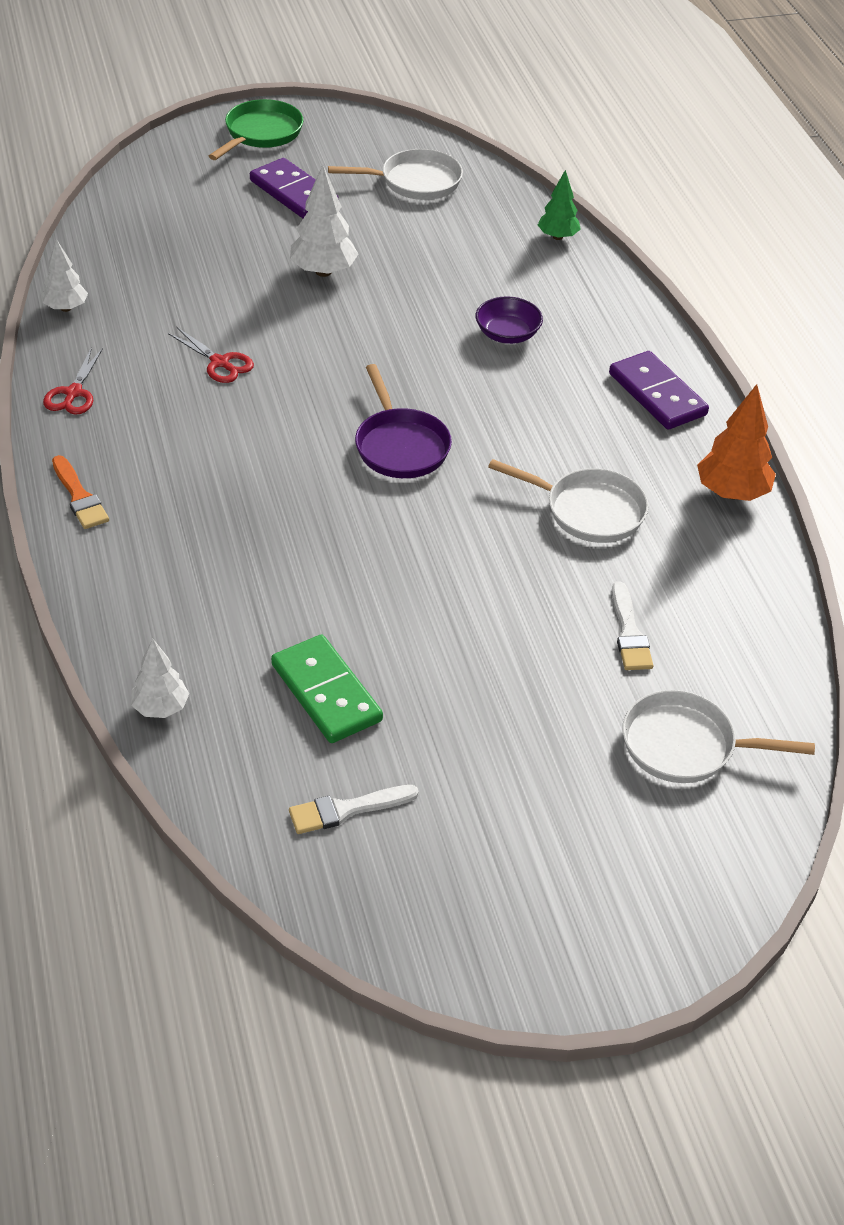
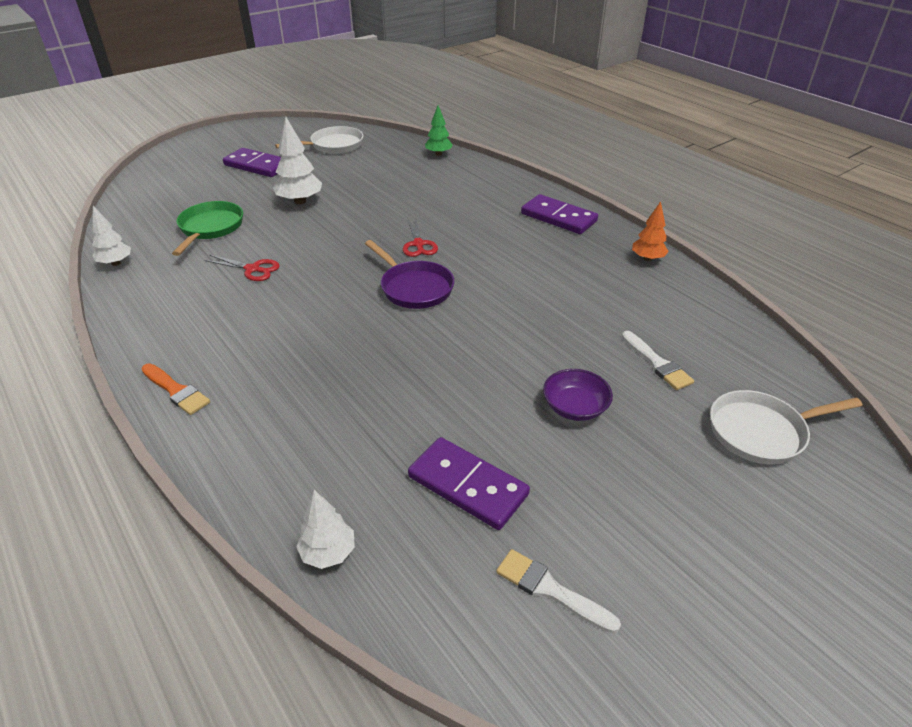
camera: 20 degrees left, 5 degrees down
red scissors [43,347,103,415] -> red scissors moved to [403,218,438,257]
green pan [209,99,303,160] -> green pan moved to [172,201,243,256]
green domino [271,634,383,743] -> purple domino [408,437,530,530]
white brush [289,785,419,834] -> white brush turned 75 degrees clockwise [496,549,621,633]
purple bowl [476,296,543,344] -> purple bowl moved to [543,369,613,421]
white pan [488,459,649,543] -> none
orange tree [697,384,776,501] -> orange tree [632,201,669,261], size x0.65

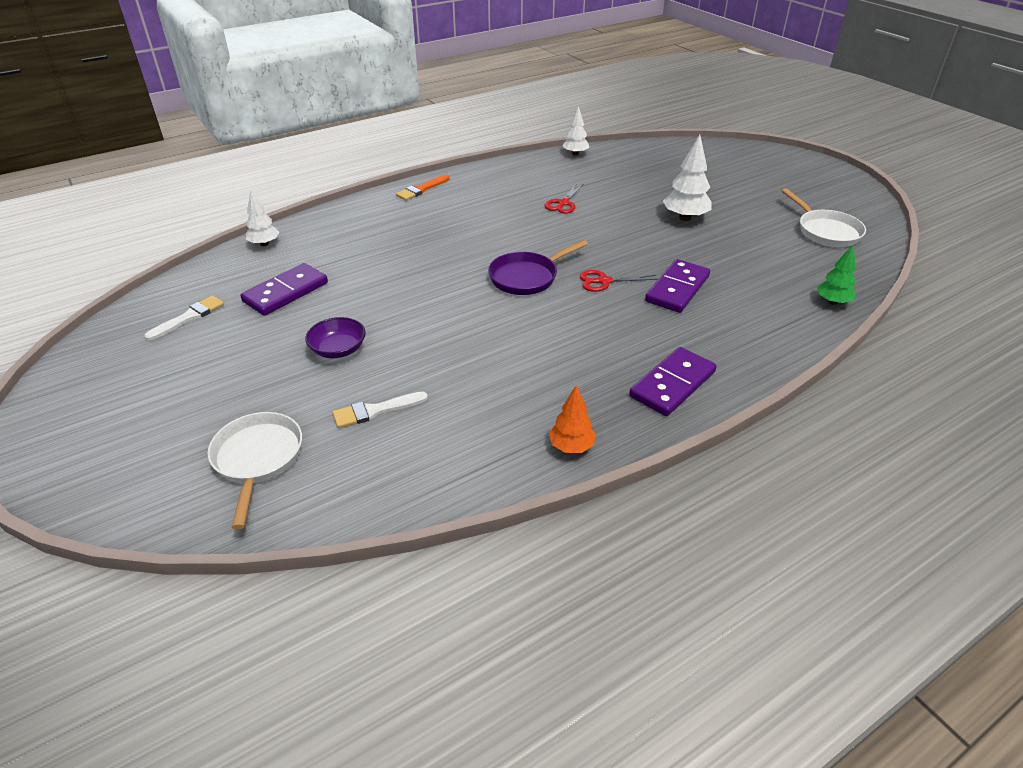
camera: 95 degrees right, 0 degrees up
green pan [172,201,243,256] -> none
purple domino [223,148,281,177] -> purple domino moved to [645,259,710,313]

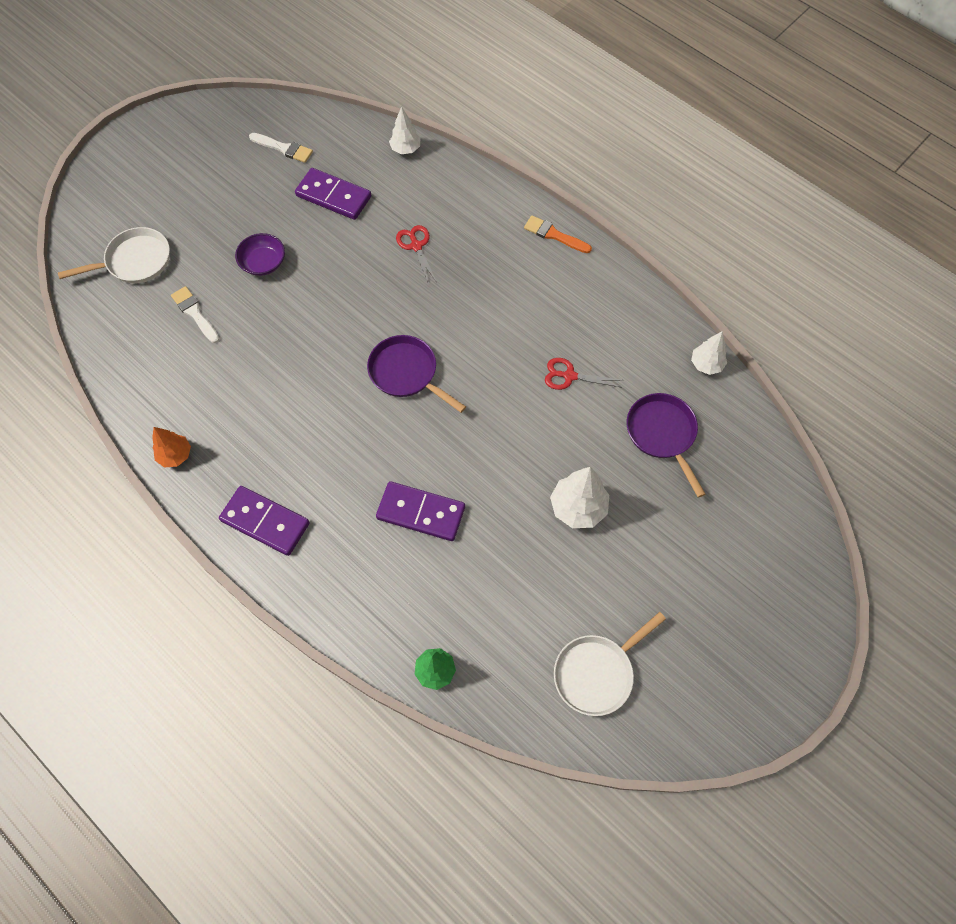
camera: 75 degrees right, 25 degrees up
red scissors [579,270,658,292] -> red scissors moved to [396,225,437,284]
none -> purple pan [627,393,705,497]

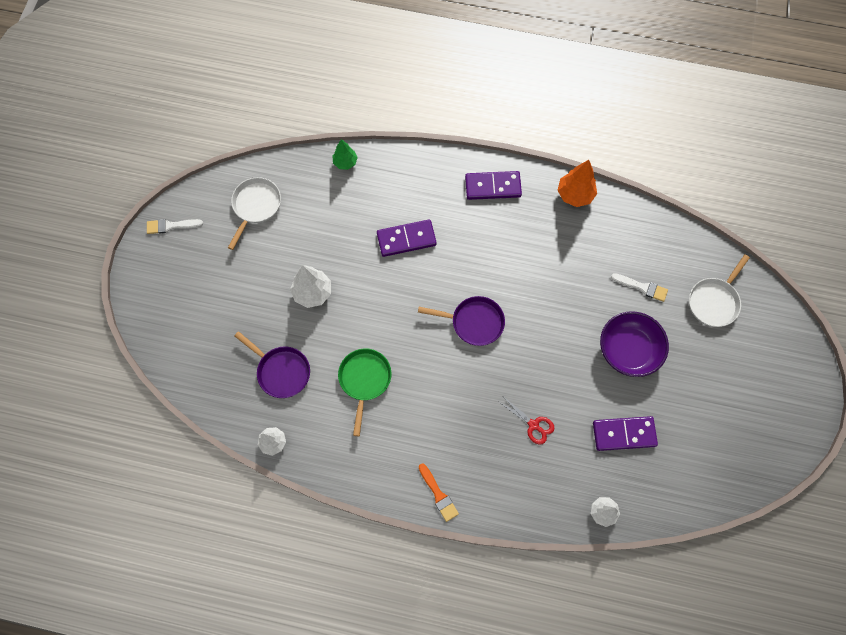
camera: 150 degrees right, 5 degrees up
orange tree [152,427,191,467] -> orange tree [557,160,597,207], size x1.54
purple bowl [235,233,285,276] -> purple bowl [600,311,669,377], size x1.69
white brush [249,133,313,163] -> white brush moved to [147,219,203,234]
orange brush [524,216,592,253] -> orange brush turned 60 degrees clockwise [419,463,459,522]
red scissors [545,358,623,390] -> green pan [338,348,392,436]

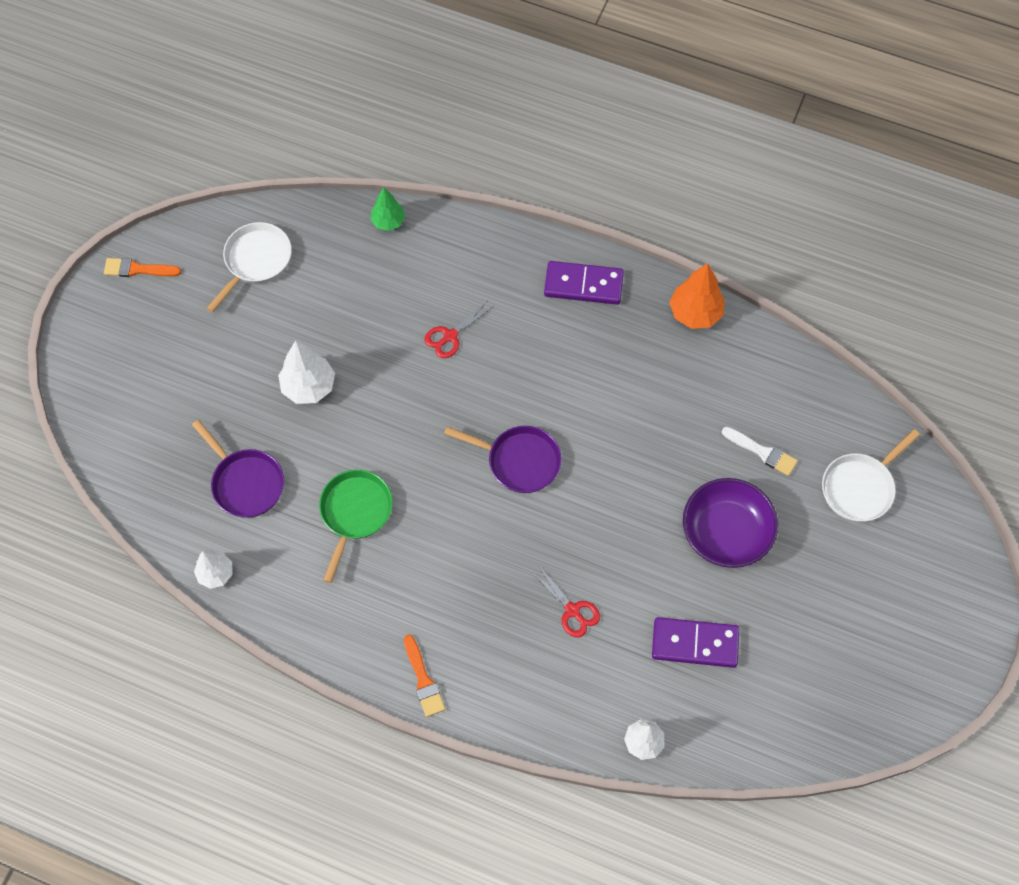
camera: 10 degrees right, 5 degrees down
white brush [147,219,203,234] -> orange brush [104,258,181,277]
purple domino [377,219,437,257] -> red scissors [424,302,494,358]

